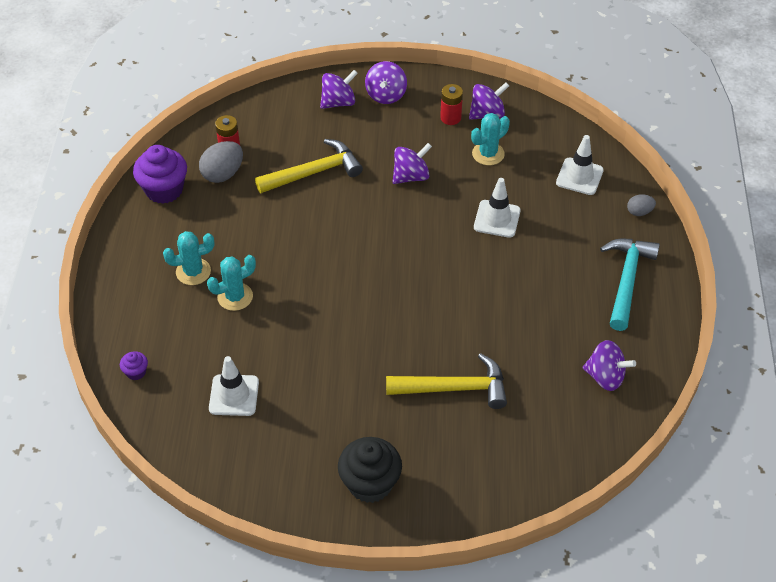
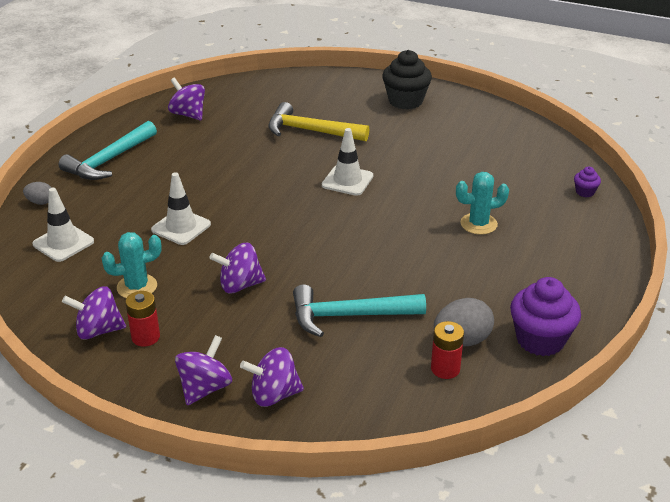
camera: 160 degrees left, 15 degrees down
turquoise cactus [163,231,214,285] -> none
white traffic cone [209,356,259,416] -> white traffic cone moved to [322,128,373,196]
yellow hammer [255,139,363,193] -> turquoise hammer [293,285,426,337]

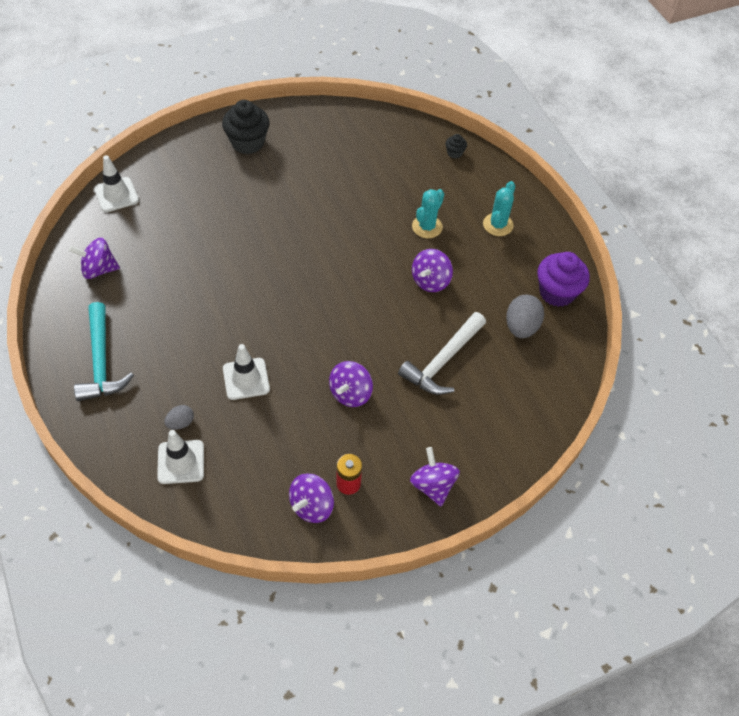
camera: 50 degrees left, 20 degrees up
grey egg [23,182,52,205] -> grey egg moved to [164,405,194,430]
turquoise cactus [102,232,162,298] -> turquoise cactus moved to [483,181,515,236]
purple spinning top [240,347,304,407] -> purple spinning top moved to [412,249,453,292]
yellow hammer [268,102,369,141] -> none
turquoise hammer [293,285,426,337] -> white hammer [398,312,486,395]
white traffic cone [322,128,373,196] -> white traffic cone moved to [94,155,139,212]
red battery [431,321,464,379] -> none
purple cupcake [574,167,601,197] -> black cupcake [445,134,467,159]

